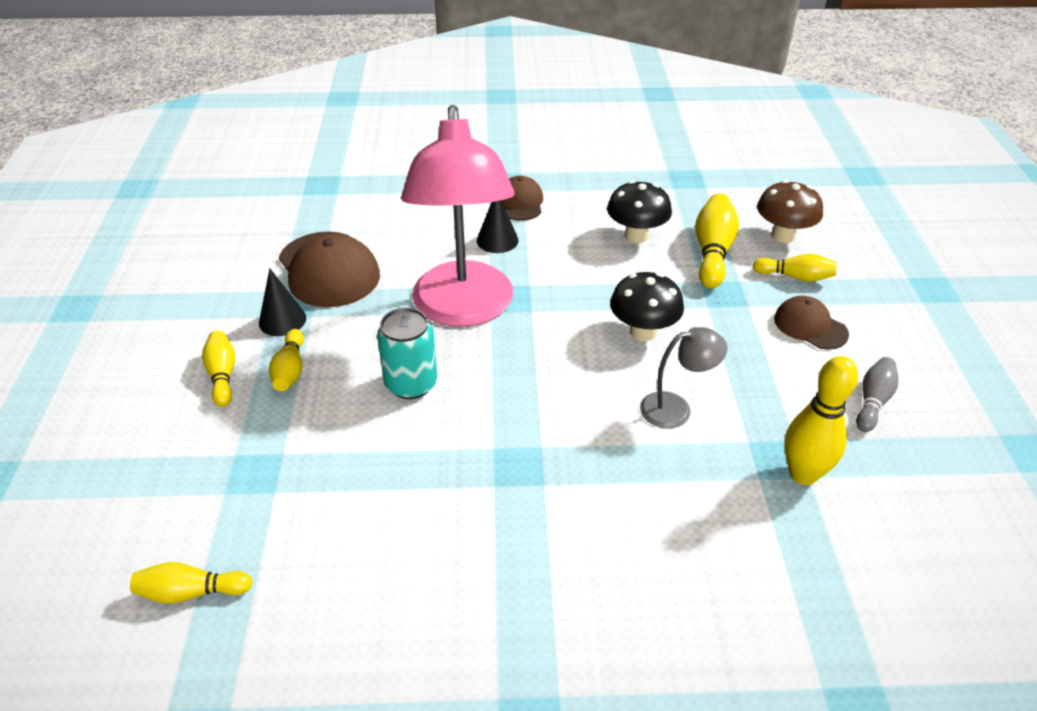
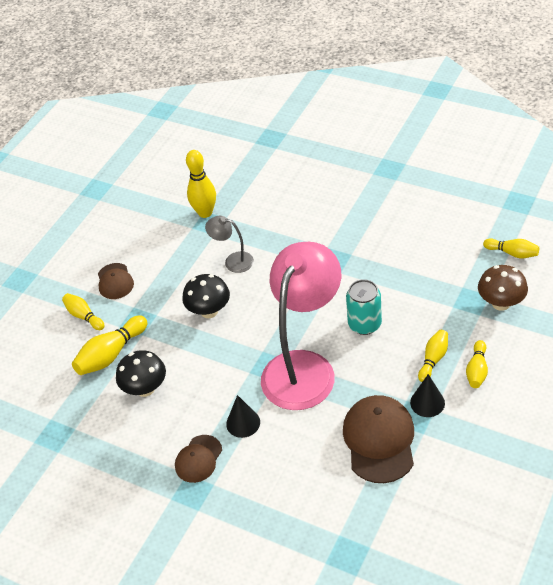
camera: 145 degrees left, 5 degrees up
brown mushroom [757,180,823,243] -> brown mushroom moved to [478,265,528,311]
grey bowling pin [856,357,898,432] -> none

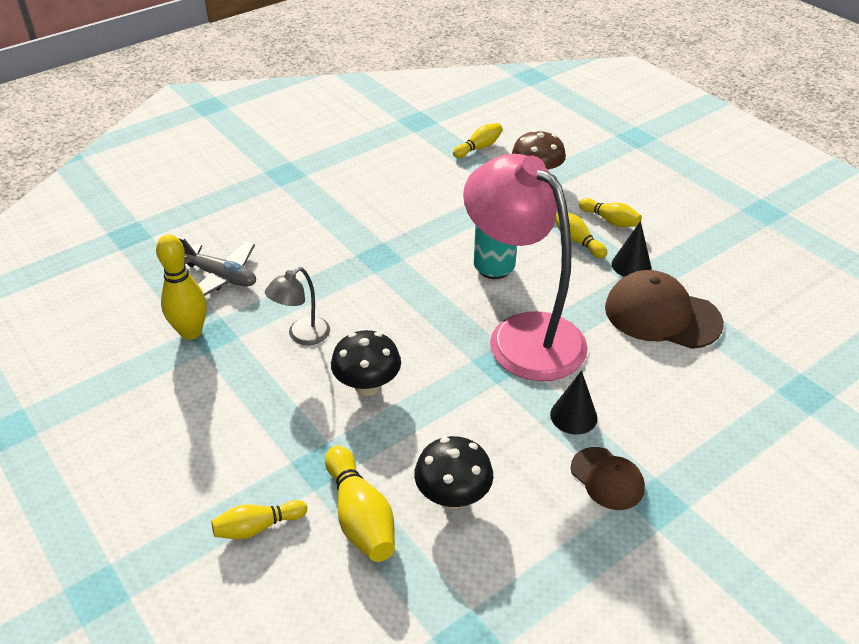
camera: 70 degrees left, 5 degrees down
brown cap [98,263,134,299] -> none
none -> grey plane [178,237,256,296]

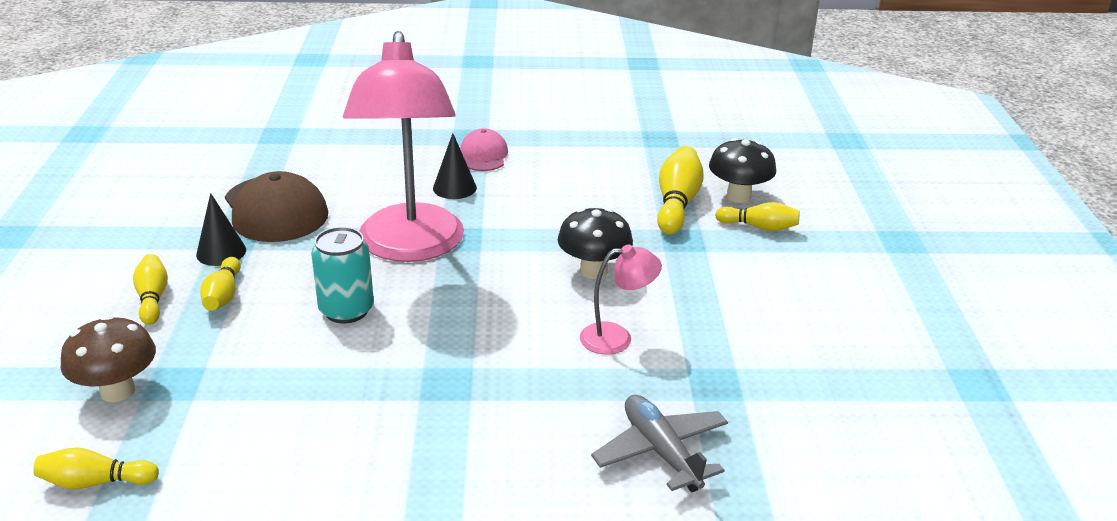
camera: 145 degrees left, 10 degrees down
yellow bowling pin [156,234,207,340] -> none
grey lamp [265,267,330,345] -> pink lamp [580,244,662,355]
black mushroom [414,436,493,509] -> black mushroom moved to [709,138,776,203]
brown cap [571,447,645,510] -> pink cap [460,128,508,171]

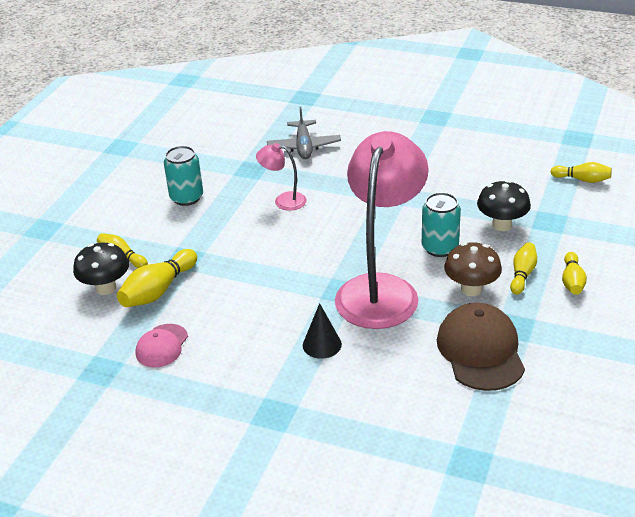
camera: 155 degrees left, 5 degrees up
brown mushroom [61,316,156,402] -> brown mushroom moved to [444,242,502,296]
black cone [196,193,246,266] -> none
pink cap [460,128,508,171] -> pink cap moved to [136,324,188,367]
black mushroom [558,208,633,279] -> black mushroom moved to [477,180,531,231]
none -> turquoise can [164,146,203,206]

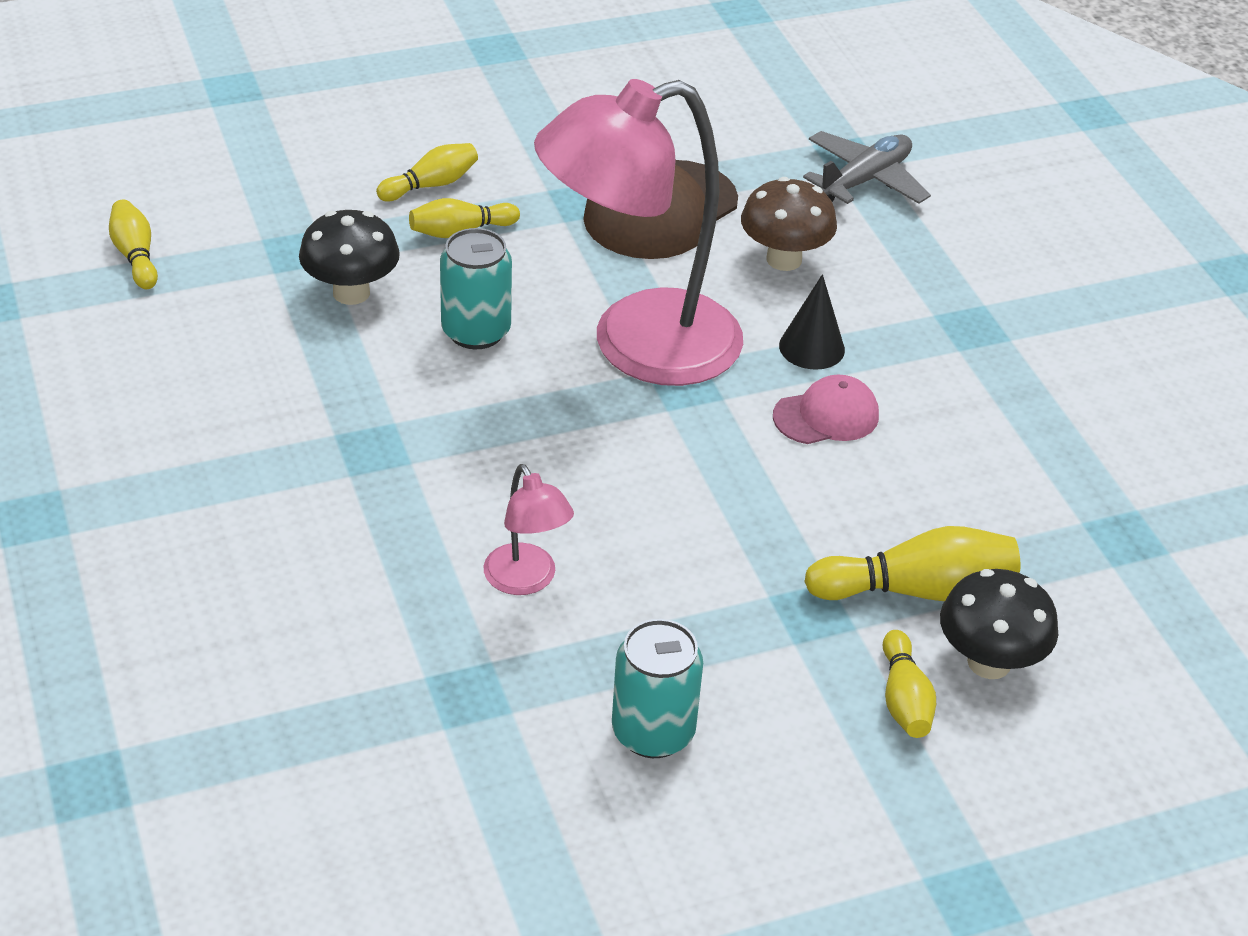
camera: 135 degrees left, 5 degrees up
pink cap [136,324,188,367] -> pink cap moved to [773,375,879,444]
grey plane [267,107,341,159] -> grey plane moved to [803,131,931,204]
brown mushroom [444,242,502,296] -> brown mushroom moved to [741,177,837,271]

